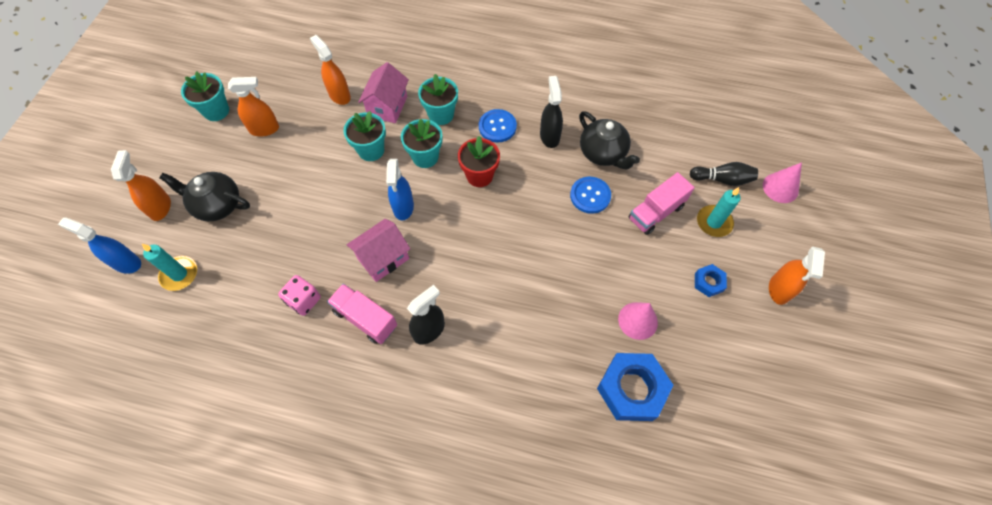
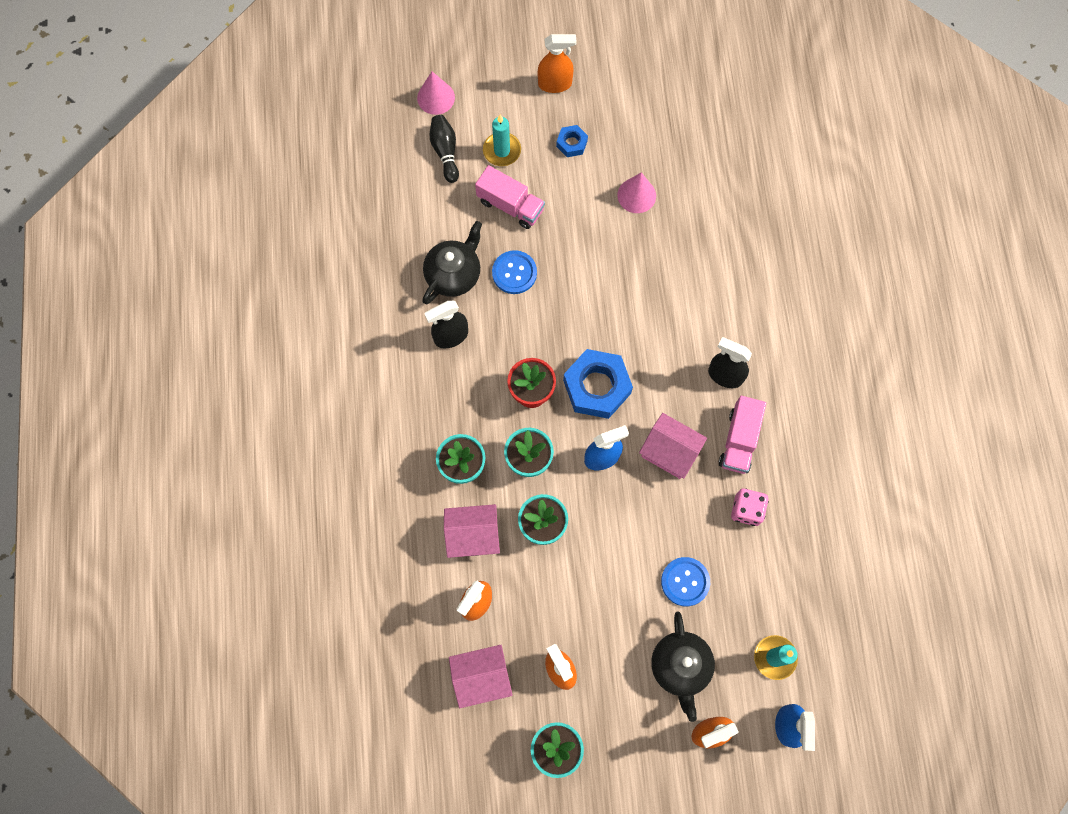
camera: 110 degrees left, 10 degrees up
blue button [479,109,517,143] -> blue button moved to [661,557,710,606]
blue nut [597,353,674,421] -> blue nut moved to [563,349,633,419]
none -> pink house [449,645,513,708]

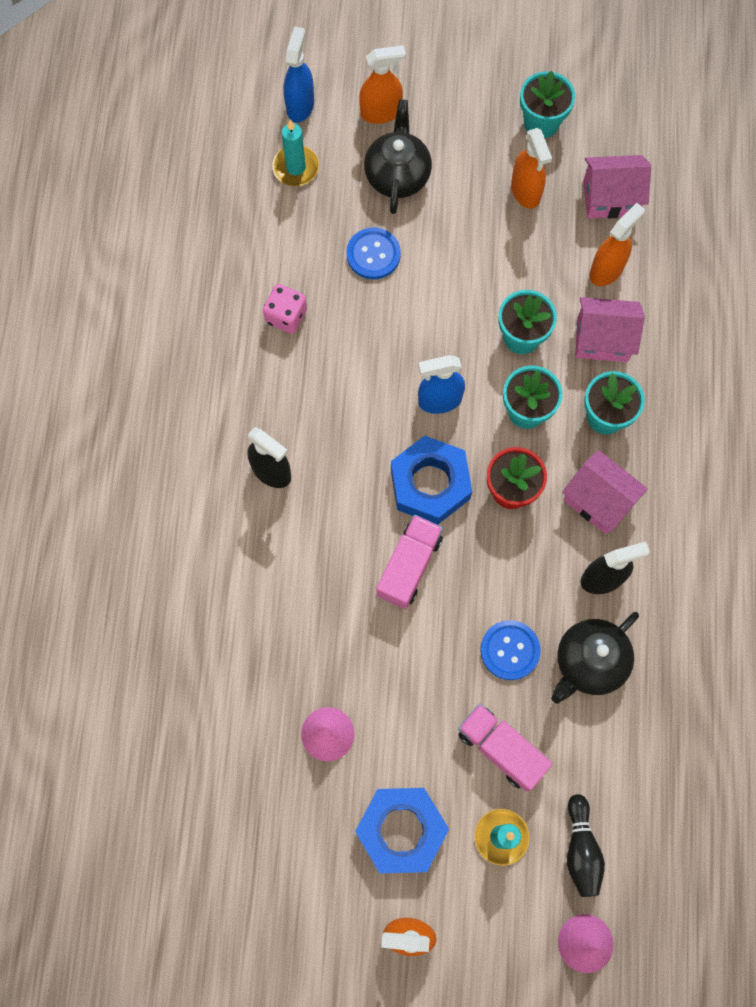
camera: 170 degrees left, 0 degrees up
blue nut [556,125,588,157] -> blue nut [355,788,449,873], size x2.02
pink house [639,413,707,479] -> pink house moved to [562,450,648,534]
pink truck [719,396,766,474] -> pink truck moved to [376,515,443,609]

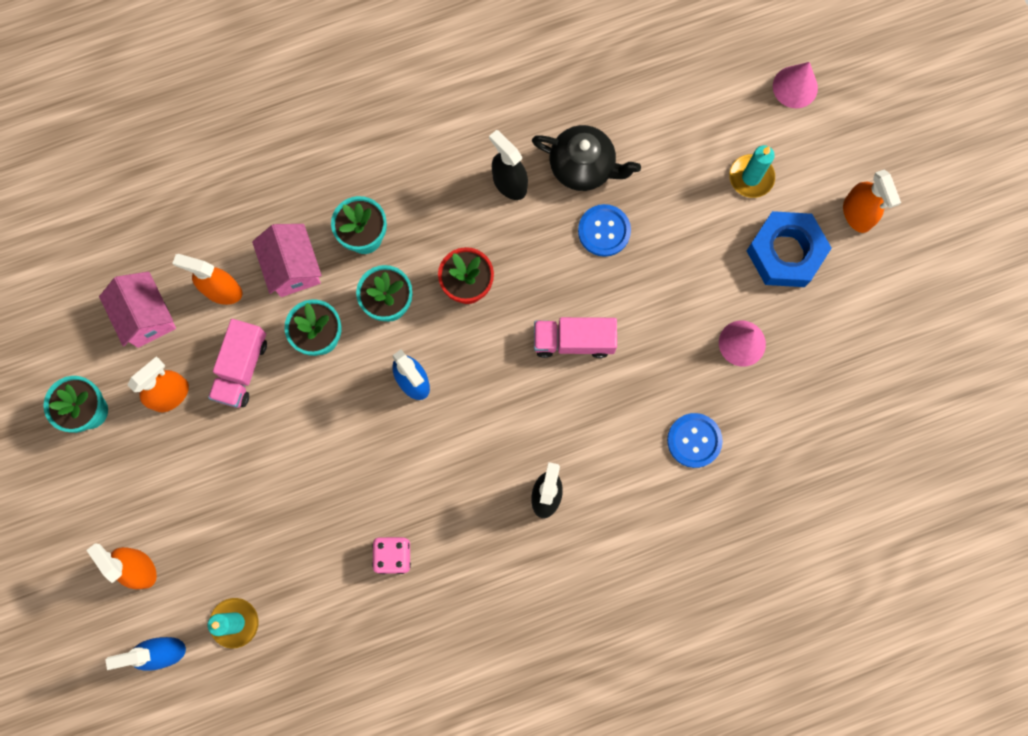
camera: 115 degrees left, 5 degrees up
blue button [346,227,401,279] -> blue button moved to [667,413,723,468]
black teapot [364,99,432,214] -> none
blue nut [391,436,472,525] -> none
pink truck [458,704,553,792] -> pink truck moved to [208,319,267,408]
pink house [562,450,648,534] -> none
black bowling pin [567,794,605,897] -> none

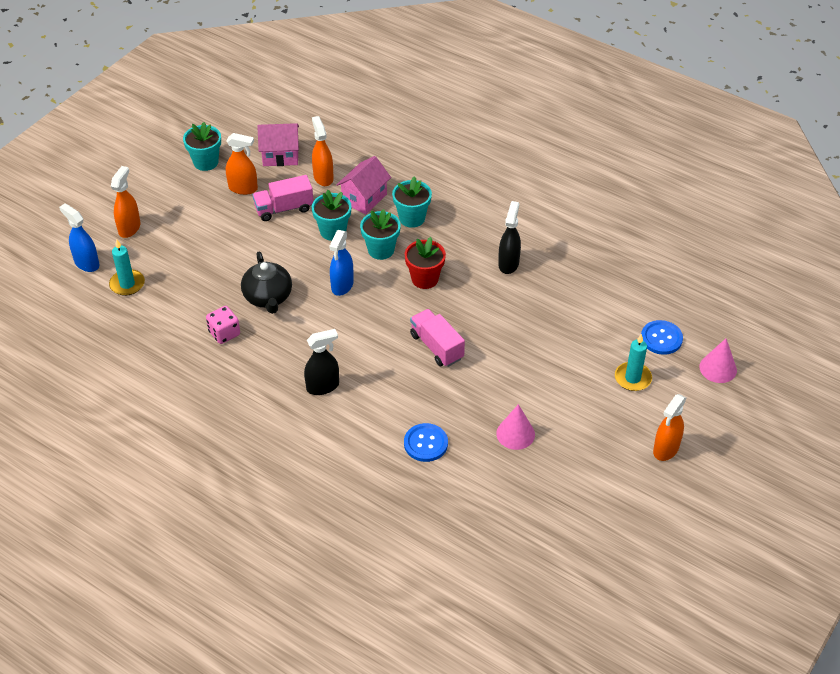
camera: 55 degrees right, 30 degrees down
pink house [99,272,176,348] -> pink house turned 60 degrees clockwise [257,123,299,166]
black teapot [532,125,641,191] -> black teapot moved to [241,252,292,314]
blue button [578,204,631,257] -> blue button moved to [641,320,683,355]
blue nut [747,211,832,287] -> none

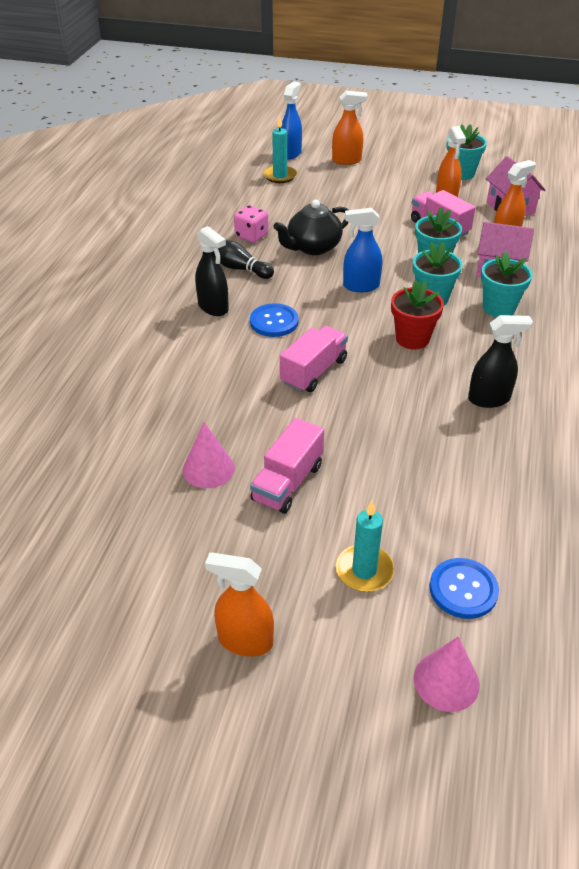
camera: 70 degrees right, 5 degrees down
blue button [404,423,448,462] -> blue button moved to [250,303,299,337]
none -> black bowling pin [218,240,274,279]
none -> pink truck [250,418,324,514]

